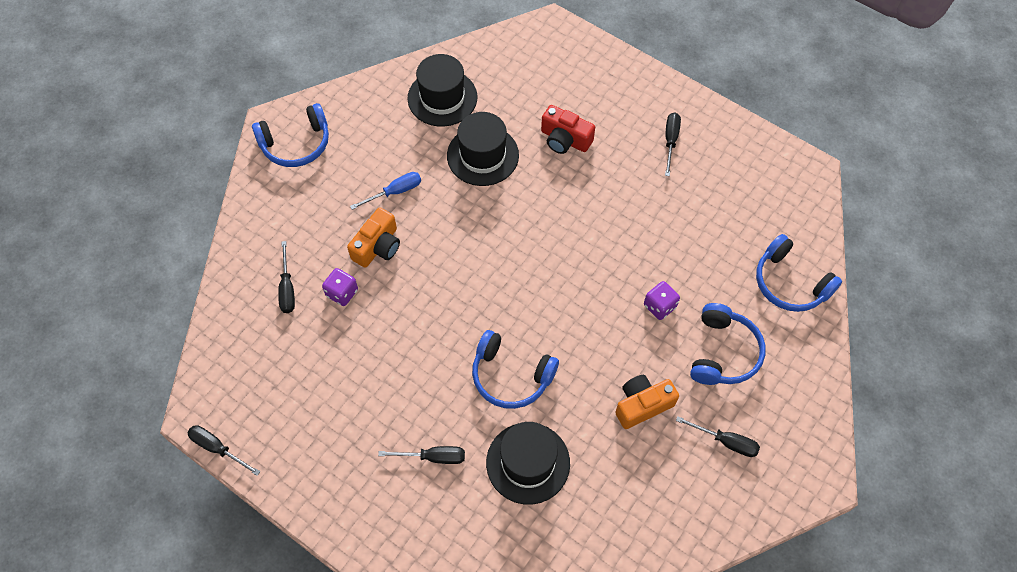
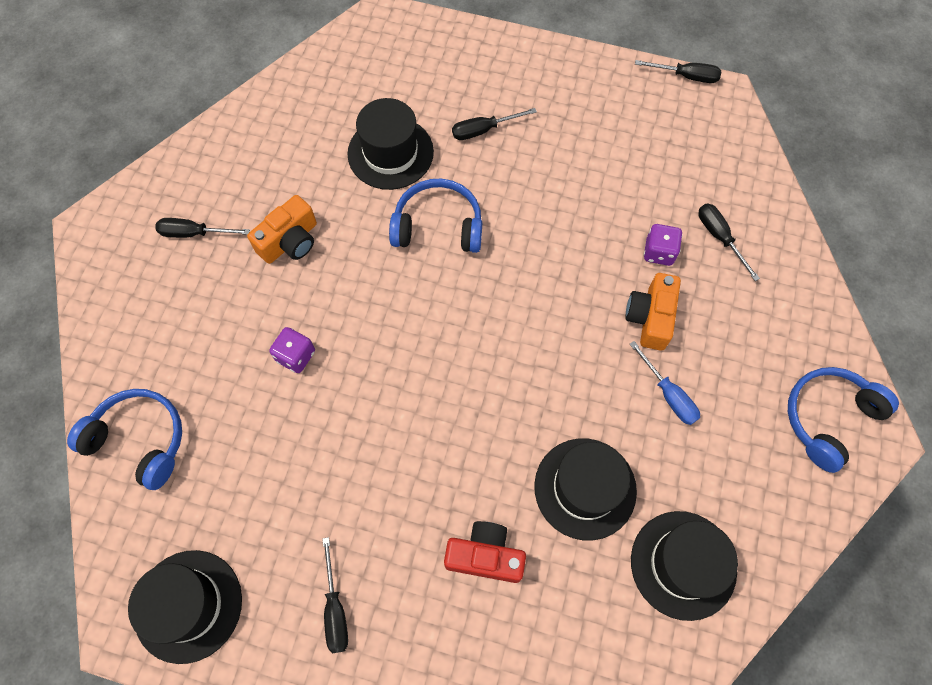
camera: 160 degrees right, 5 degrees up
blue screwdriver [350,172,421,210] -> blue screwdriver turned 75 degrees counterclockwise [630,341,700,425]
blue headphones [690,303,766,385] -> none
none -> black hat [128,550,242,664]

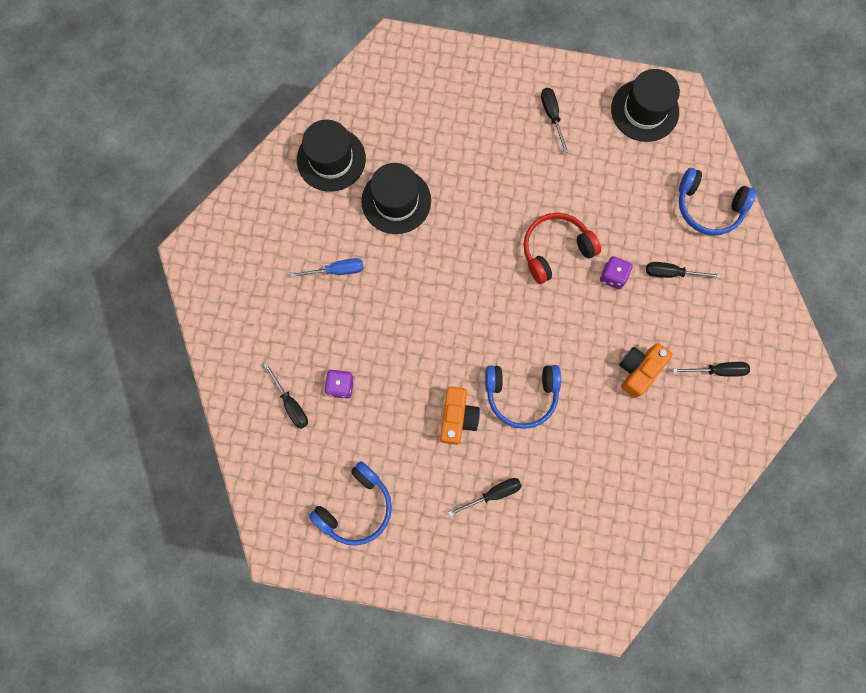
camera: 175 degrees right, 10 degrees up
black hat [348,98,434,190] -> none
red camera [444,521,526,583] -> none
orange camera [625,273,681,351] -> orange camera moved to [440,386,480,445]
blue screwdriver [630,341,700,425] -> blue screwdriver turned 120 degrees clockwise [290,258,364,278]
black screwdriver [635,60,721,83] -> black screwdriver moved to [646,262,721,278]
blue headphones [788,367,899,473] -> blue headphones moved to [309,461,392,546]
none -> red headphones [523,213,601,284]

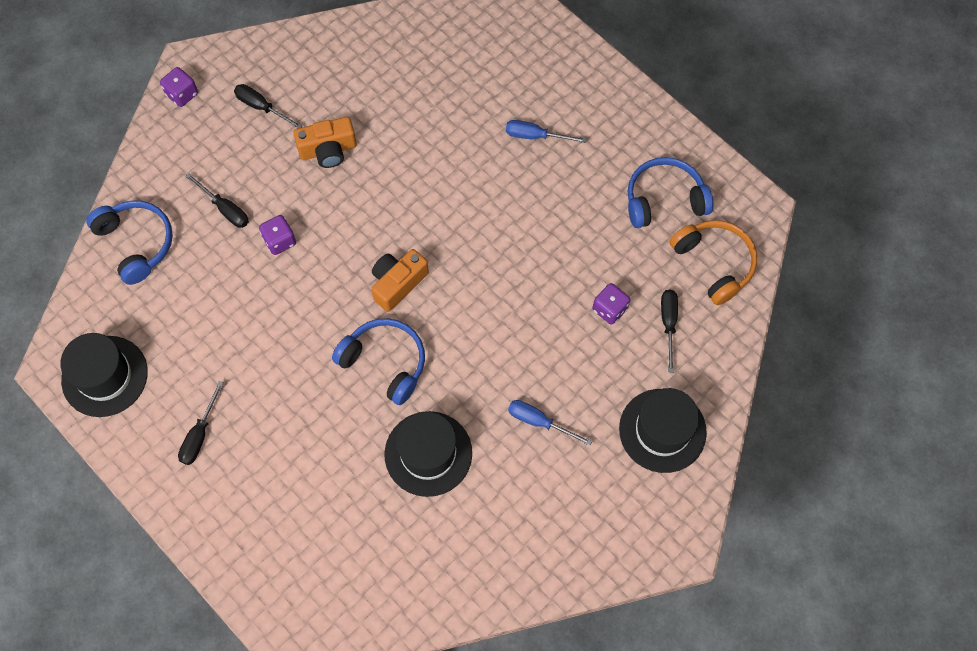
camera: 145 degrees left, 10 degrees down
black hat [297,120,366,192] -> black hat moved to [619,388,707,473]
orange camera [440,386,480,445] -> orange camera moved to [371,249,429,312]
black screwdriver [448,478,522,516] -> blue screwdriver [506,120,587,143]
blue headphones [485,365,561,429] -> blue headphones moved to [332,318,425,405]
red headphones [523,213,601,284] -> none
none -> purple dice [160,67,198,107]
none -> orange headphones [669,220,757,305]

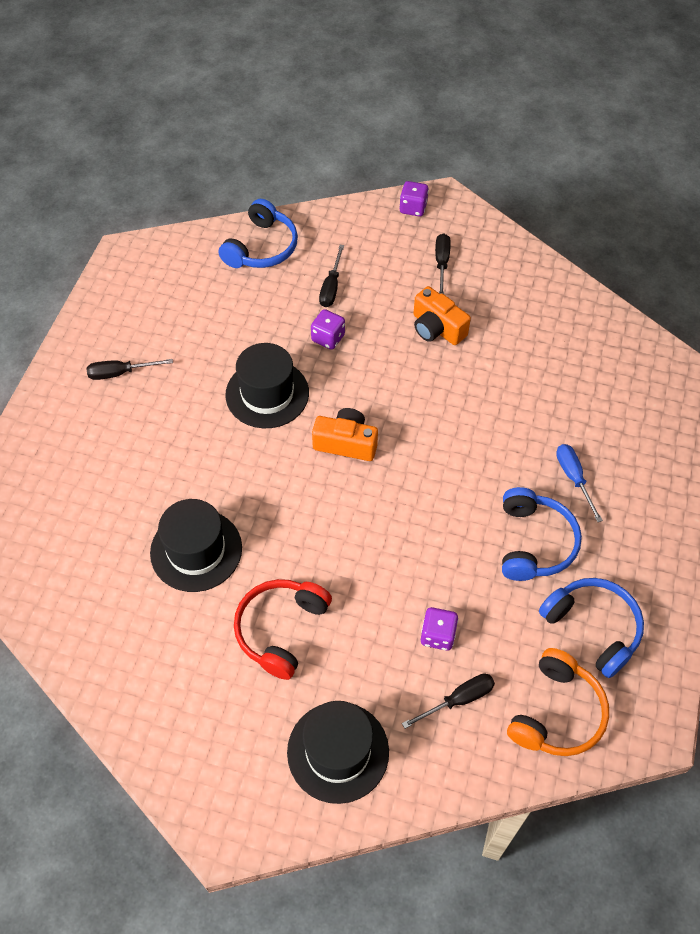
camera: 60 degrees right, 10 degrees down
black hat [60,333,148,417] -> black hat moved to [226,343,309,428]
blue headphones [332,318,425,405] -> blue headphones moved to [502,487,582,581]
blue screwdriver [508,400,592,446] -> red headphones [234,579,332,680]

